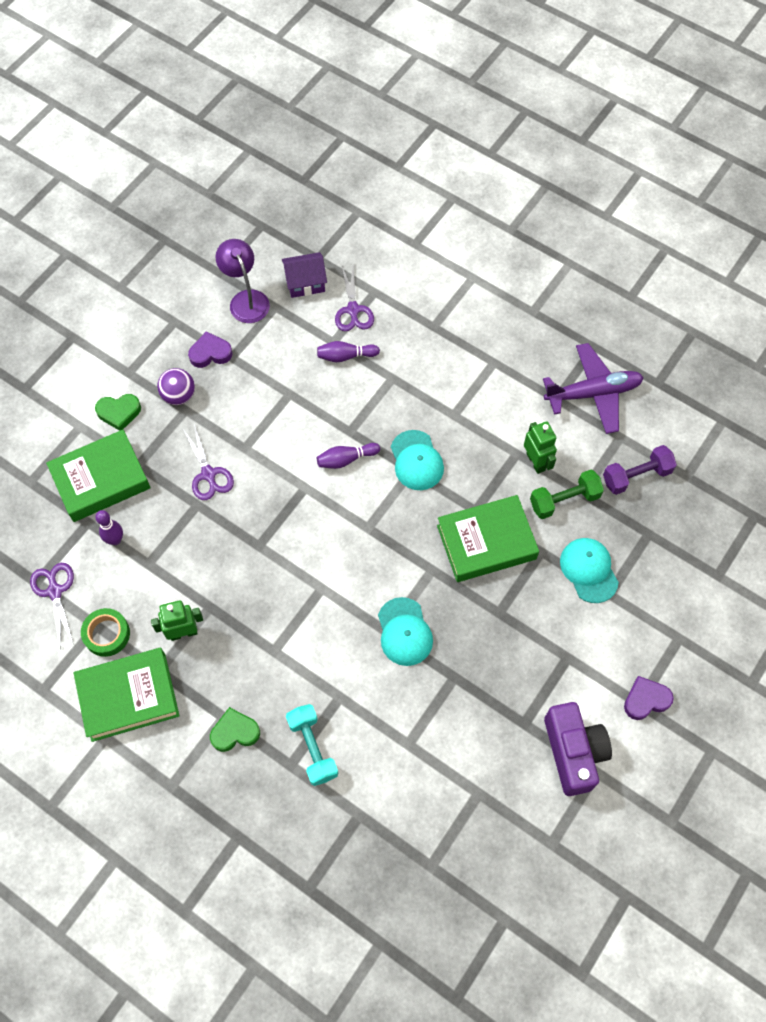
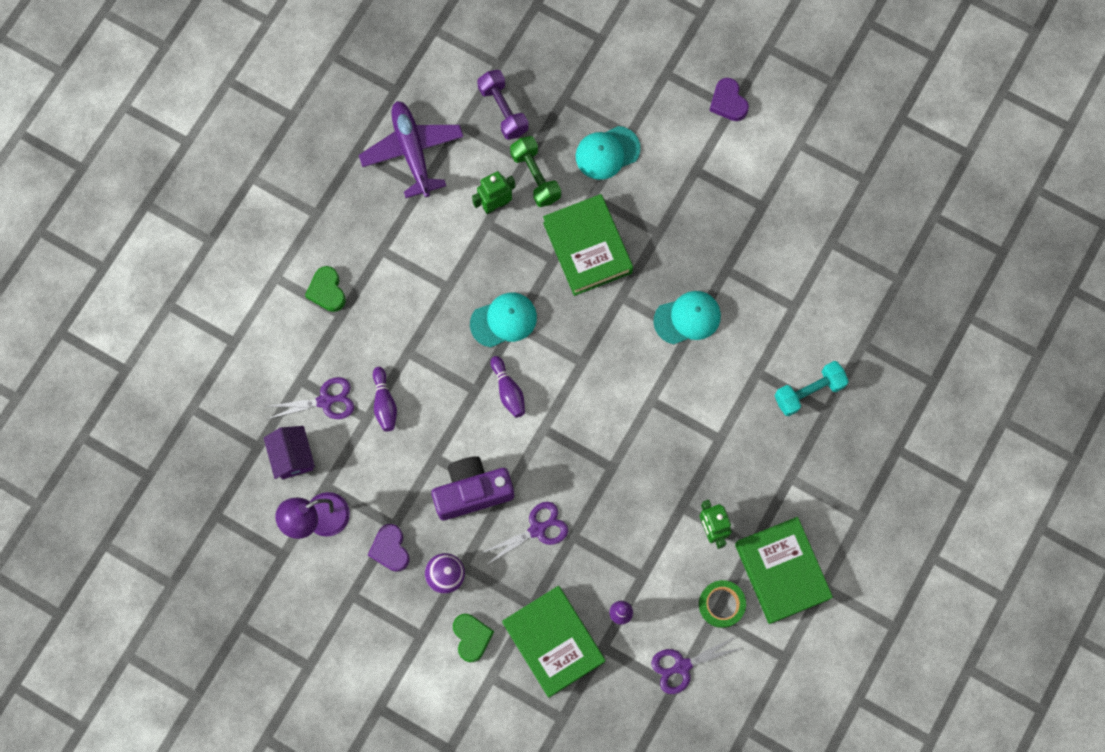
camera: 95 degrees left, 10 degrees up
green heart [210,707,260,752] -> green heart moved to [305,266,346,312]
purple camera [544,702,612,796] -> purple camera moved to [431,456,514,520]

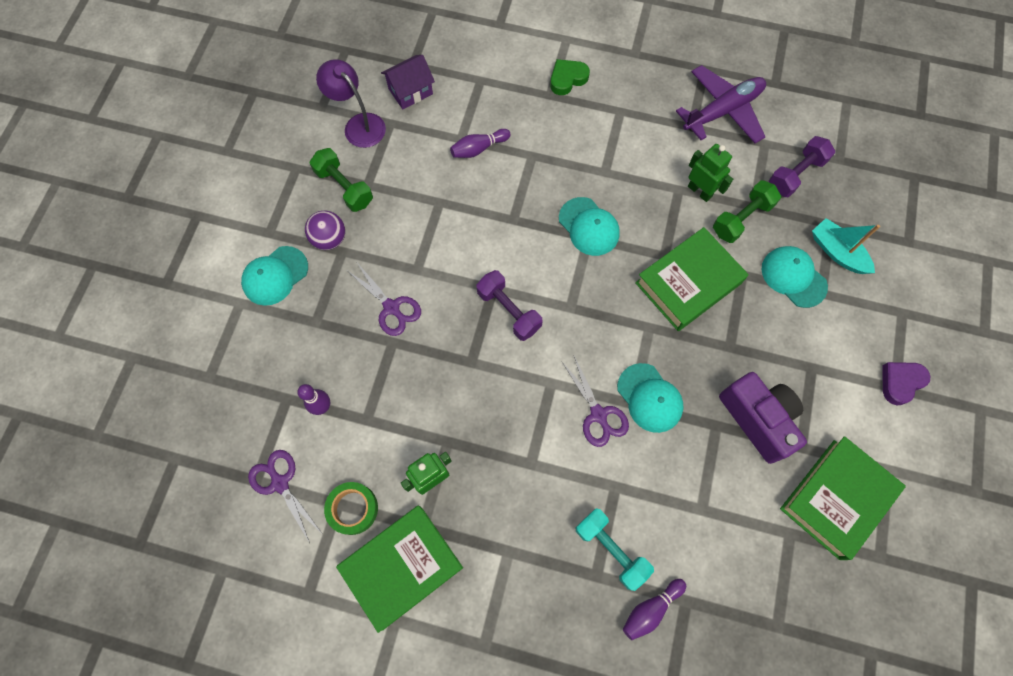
camera: 75 degrees right, 5 degrees down
purple scissors [264,377,354,419] -> purple scissors moved to [562,356,629,447]
purple heart [368,524,410,572] -> green dumbbell [310,148,373,212]
purple camera [431,456,514,520] -> purple camera moved to [719,372,807,464]
green heart [453,614,494,662] -> turquoise cap [241,246,308,306]
purple bowling pin [491,356,525,418] -> purple bowling pin moved to [623,579,686,640]
green book [502,586,605,698] -> green book moved to [780,436,906,560]
none -> purple dumbbell [476,270,543,341]
none -> turquoise boat [812,218,880,274]

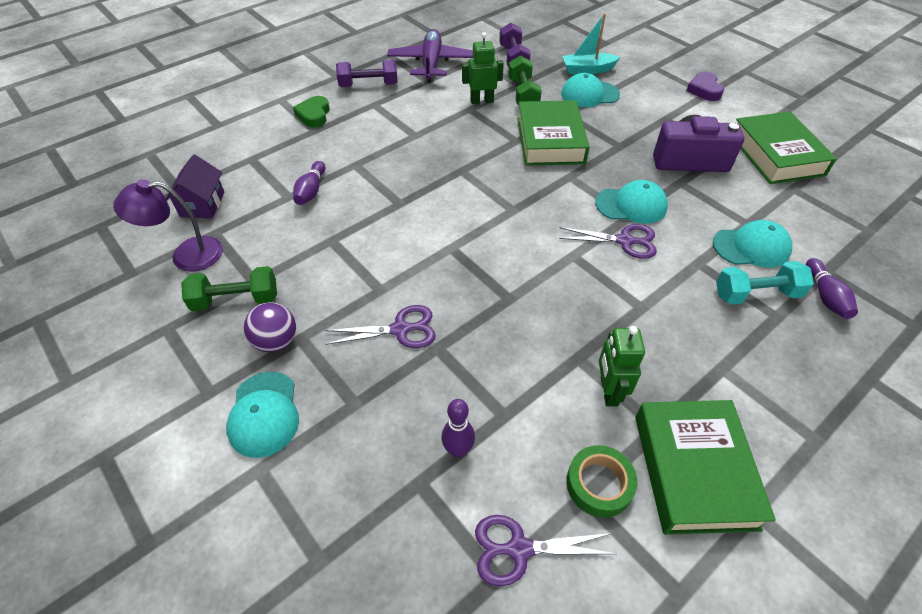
camera: 55 degrees left, 20 degrees down
purple dumbbell [476,270,543,341] -> purple dumbbell moved to [336,60,398,87]
turquoise cap [559,197,620,256] -> turquoise cap moved to [713,220,792,268]

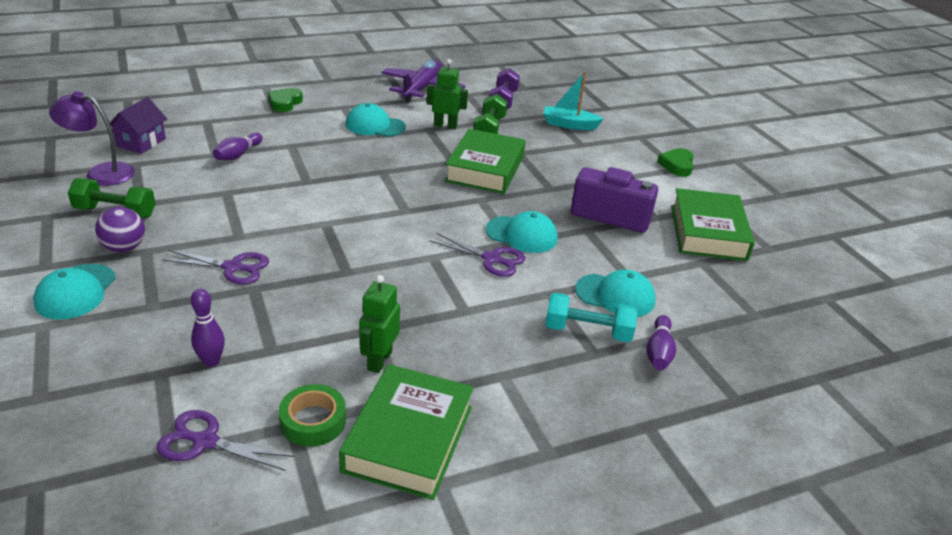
camera: 15 degrees right, 15 degrees down
purple dumbbell [336,60,398,87] -> none
turquoise cap [561,73,620,107] -> turquoise cap moved to [346,103,406,137]
purple heart [687,72,724,101] -> green heart [657,148,694,177]

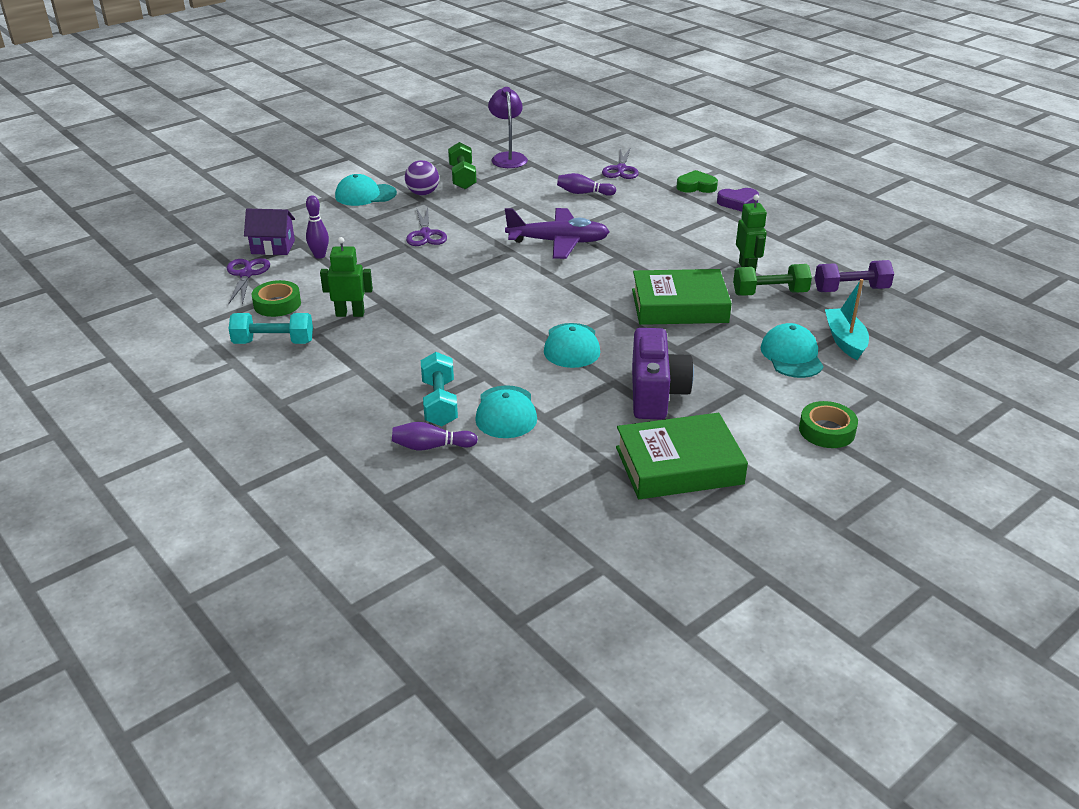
camera: 75 degrees right, 0 degrees up
purple house [110,97,167,154] -> purple house moved to [244,209,295,255]
green book [339,364,474,500] -> turquoise dumbbell [229,313,313,344]
turquoise cap [346,103,406,137] -> turquoise cap moved to [761,323,824,378]
purple plane [381,60,466,102] -> purple plane moved to [505,208,610,259]
purple scissors [429,233,525,277] -> purple scissors moved to [602,147,639,179]
green heart [657,148,694,177] -> green tape [799,401,858,448]
none -> purple heart [717,188,759,211]

